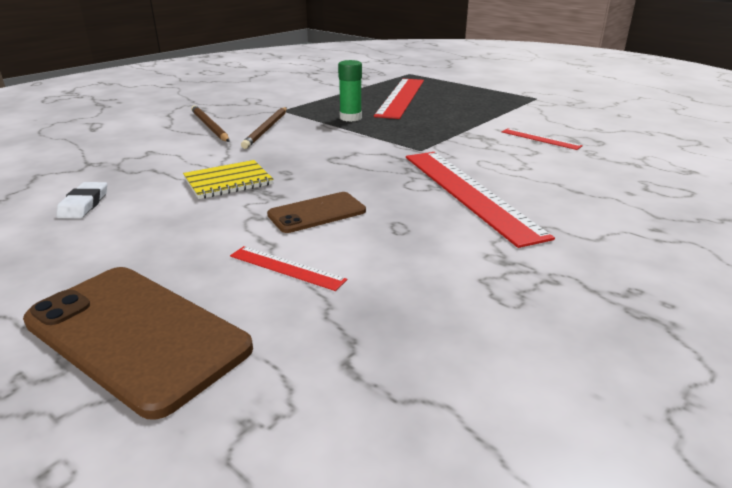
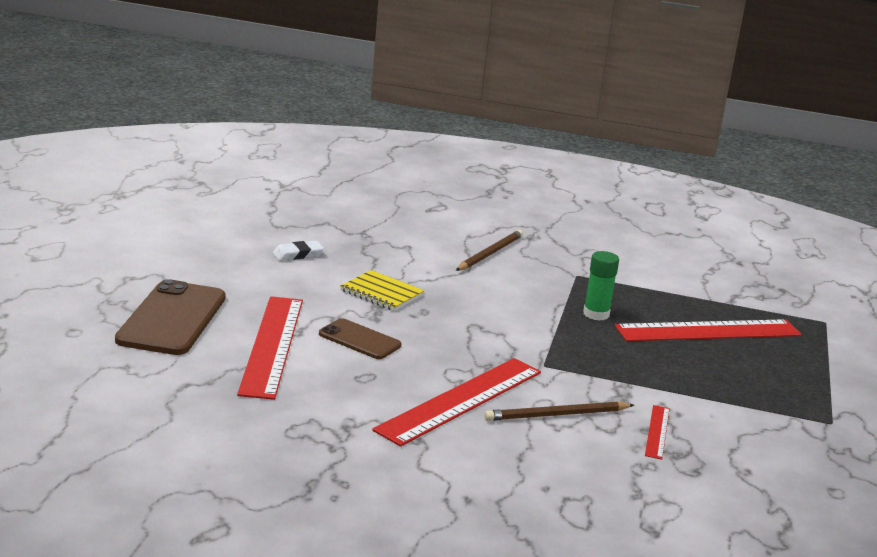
camera: 60 degrees right, 5 degrees down
red ruler [230,246,347,291] -> red ruler [237,296,303,400], size x2.20
brown pencil [241,107,287,149] -> brown pencil moved to [484,401,634,421]

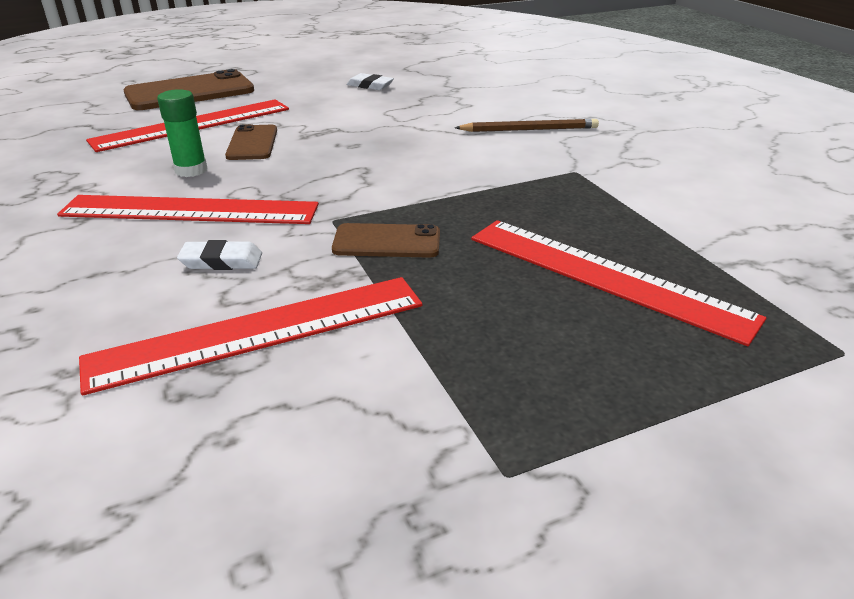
camera: 55 degrees right, 10 degrees up
yellow notebook [340,270,424,311] -> none
brown pencil [484,401,634,421] -> white eraser [177,240,262,270]
green glue stick [583,251,619,321] -> green glue stick moved to [157,89,207,177]
red ruler [645,405,670,460] -> red ruler [79,277,423,395], size x2.20
none -> brown phone [332,223,440,258]

